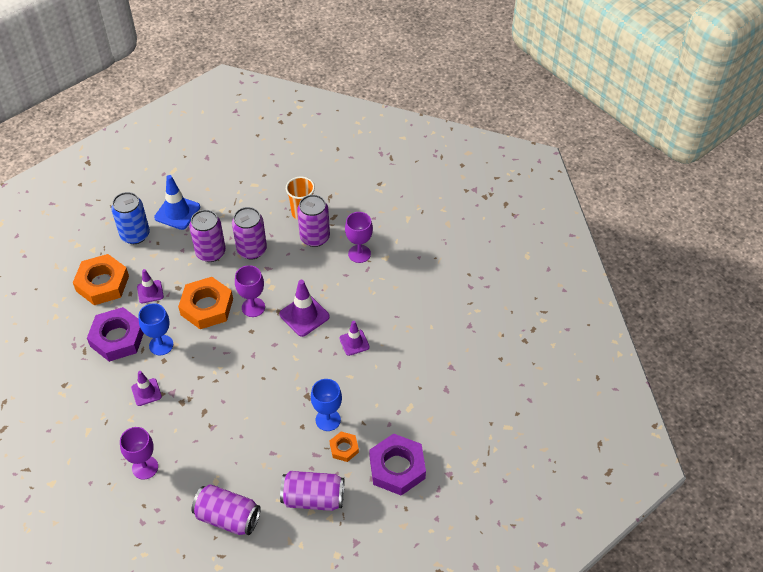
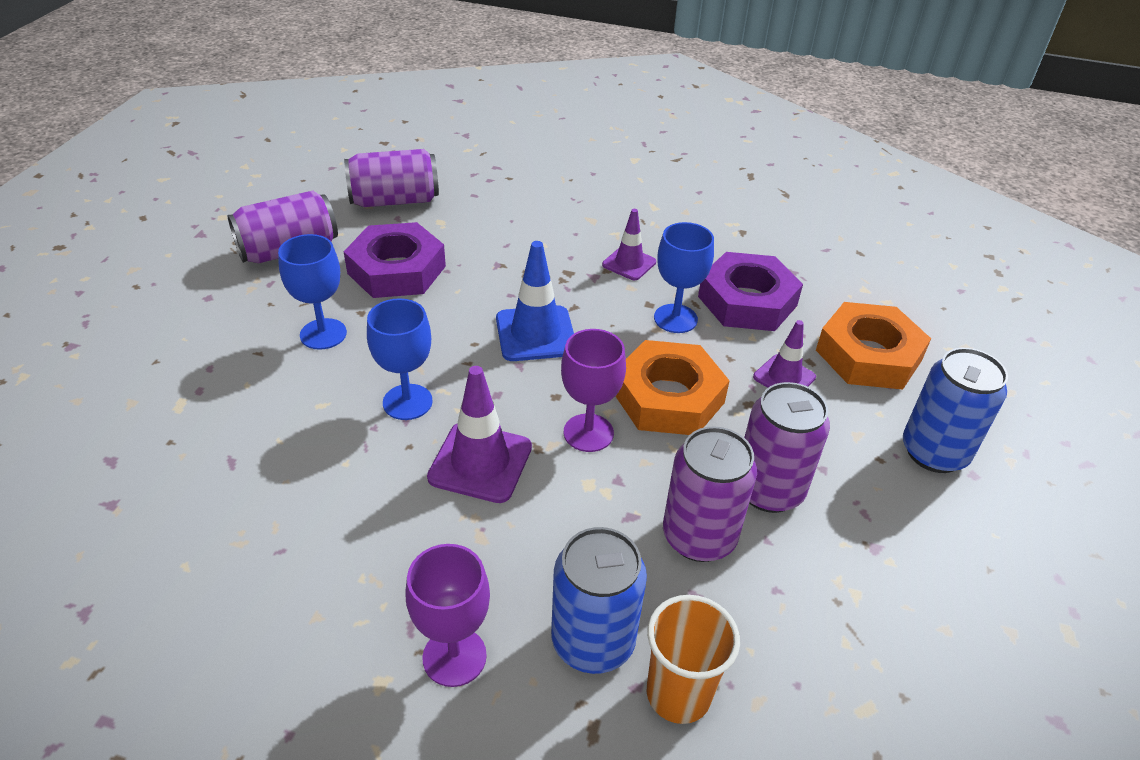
camera: 145 degrees right, 10 degrees down
purple goblet [120,427,158,480] -> none
blue traffic cone [154,175,200,230] -> blue traffic cone moved to [496,241,574,361]
purple can [297,194,330,247] -> blue can [551,527,647,674]
orange nut [330,431,359,462] -> none
purple traffic cone [339,321,370,356] -> none
purple nut [369,434,426,496] -> purple nut moved to [344,222,446,298]
none -> blue goblet [367,298,433,420]

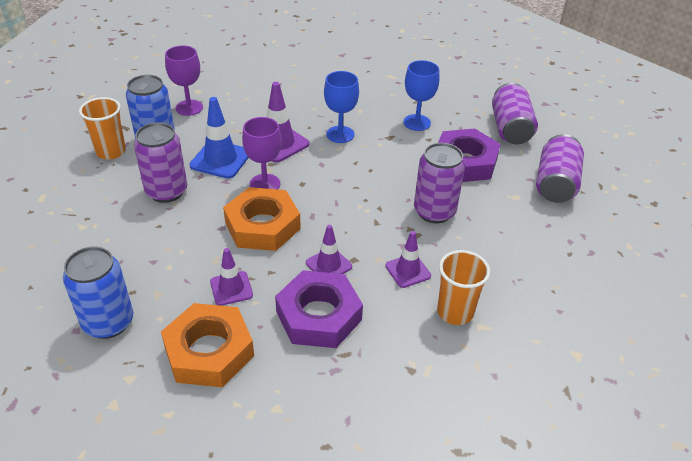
camera: 120 degrees right, 0 degrees up
blue traffic cone [496,241,574,361] -> blue traffic cone moved to [190,97,249,179]
blue goblet [654,222,714,333] -> purple traffic cone [306,225,352,274]
purple can [744,382,830,513] -> purple can moved to [414,143,465,223]
none -> orange cup [437,250,490,325]

